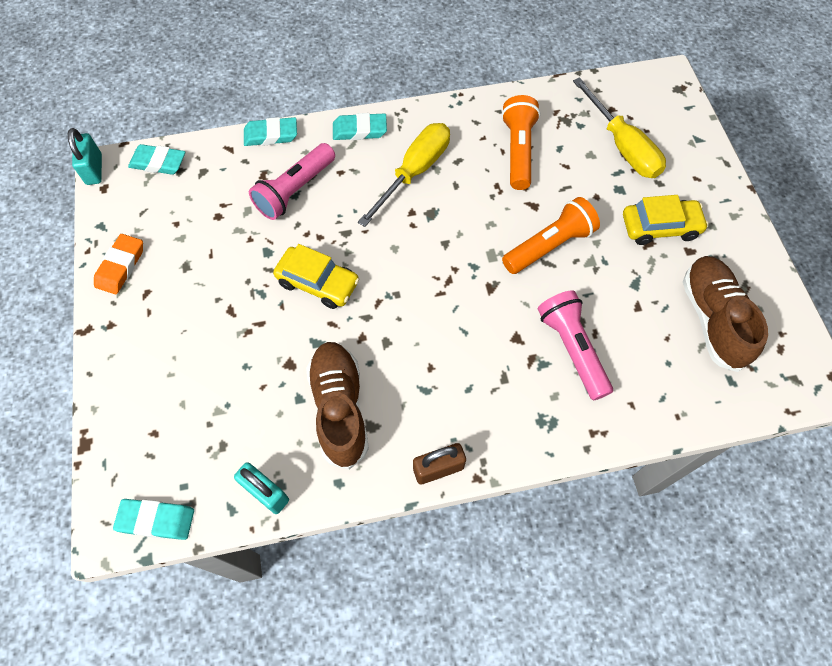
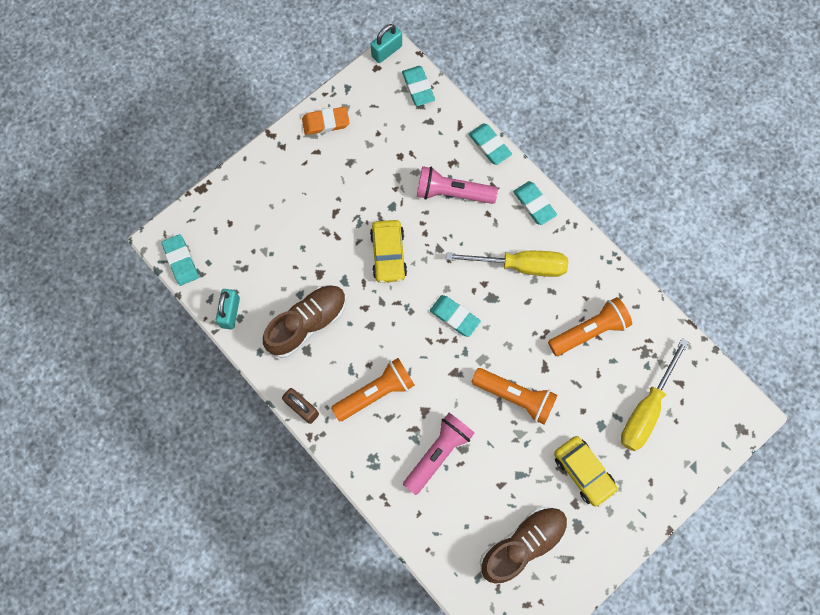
camera: 60 degrees right, 10 degrees up
none -> orange flashlight [331,358,415,421]
none -> turquoise eraser [430,295,481,337]

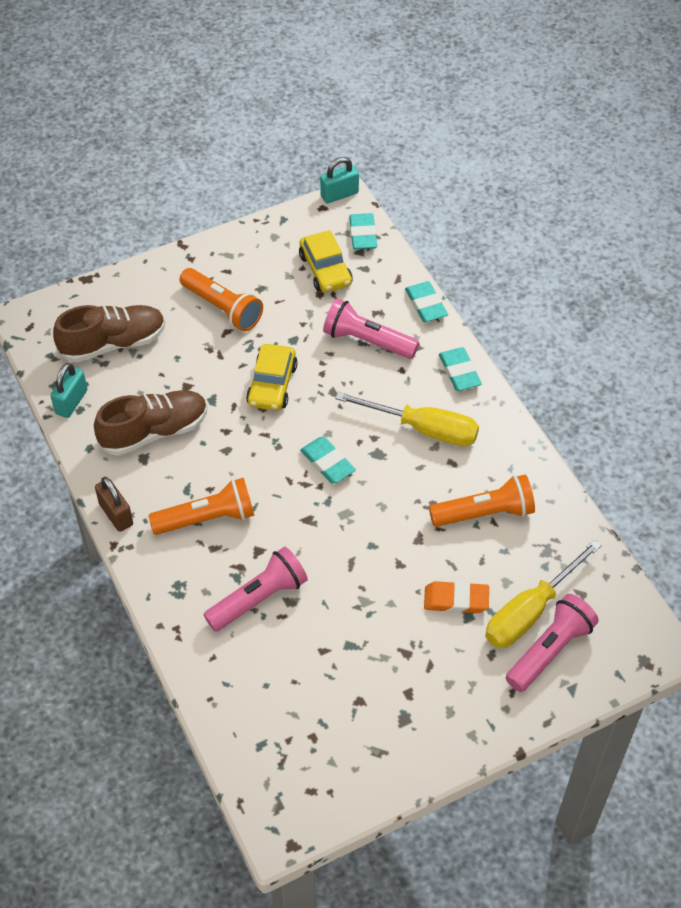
camera: 15 degrees right, 20 degrees down
turquoise eraser [162,234,199,286] -> none
orange eraser [302,107,350,135] -> orange eraser moved to [424,581,489,613]
orange flashlight [471,368,557,425] -> orange flashlight moved to [179,268,263,332]
brown shoe [480,507,568,584] -> brown shoe moved to [53,305,165,362]
yellow car [554,436,618,507] -> yellow car moved to [299,230,353,293]
none -> pink flashlight [506,594,599,692]

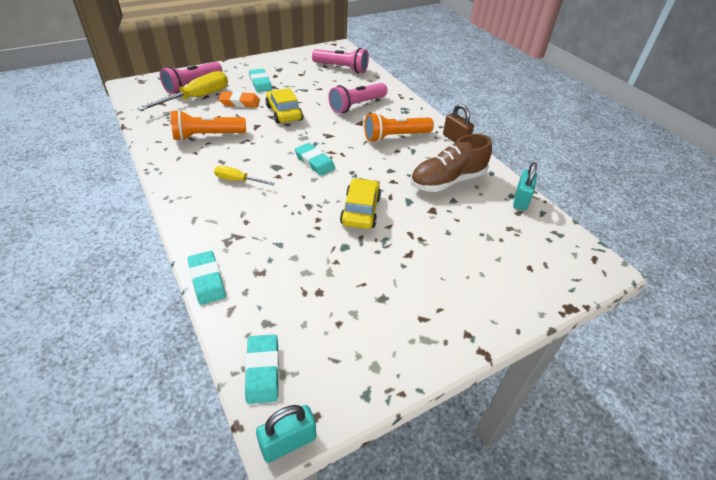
camera: 175 degrees right, 10 degrees down
brown shoe [53,305,165,362] -> none
orange flashlight [179,268,263,332] -> none
yellow car [299,230,353,293] -> yellow car moved to [265,88,303,124]
pink flashlight [323,299,419,359] -> pink flashlight moved to [312,48,369,73]
yellow screwdriver [335,391,479,446] -> yellow screwdriver [214,165,275,185], size x0.54
turquoise eraser [439,347,482,391] -> turquoise eraser moved to [249,69,272,92]

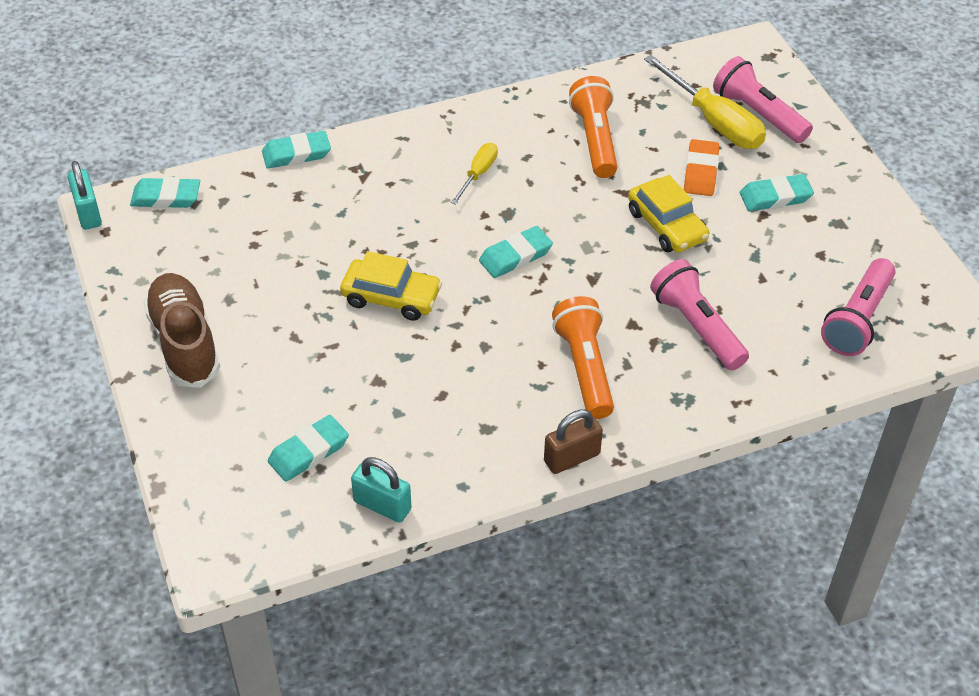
camera: 100 degrees right, 5 degrees up
yellow car [265,88,303,124] -> yellow car turned 75 degrees clockwise [628,175,710,253]
brown shoe [410,134,492,192] -> brown shoe moved to [143,273,220,388]
none -> turquoise eraser [268,415,349,482]

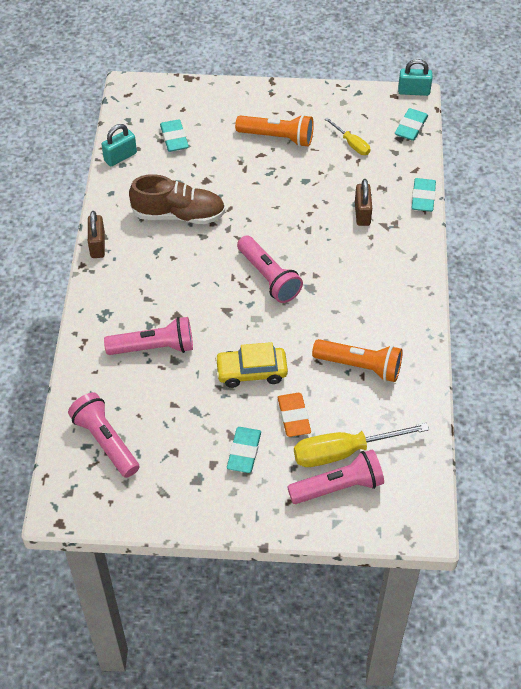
camera: 115 degrees right, 5 degrees up
brown shoe [143,273,220,388] -> brown shoe moved to [129,174,225,224]
yellow car [340,251,442,321] -> none
yellow screwdriver [451,143,498,205] -> yellow screwdriver moved to [325,117,370,155]
turquoise eraser [479,226,553,278] -> pink flashlight [237,235,303,303]
orange flashlight [552,296,614,419] -> orange flashlight moved to [235,114,314,147]
orange eraser [684,139,719,196] -> orange eraser turned 45 degrees clockwise [278,393,311,437]
none -> brown padlock [355,179,372,226]

